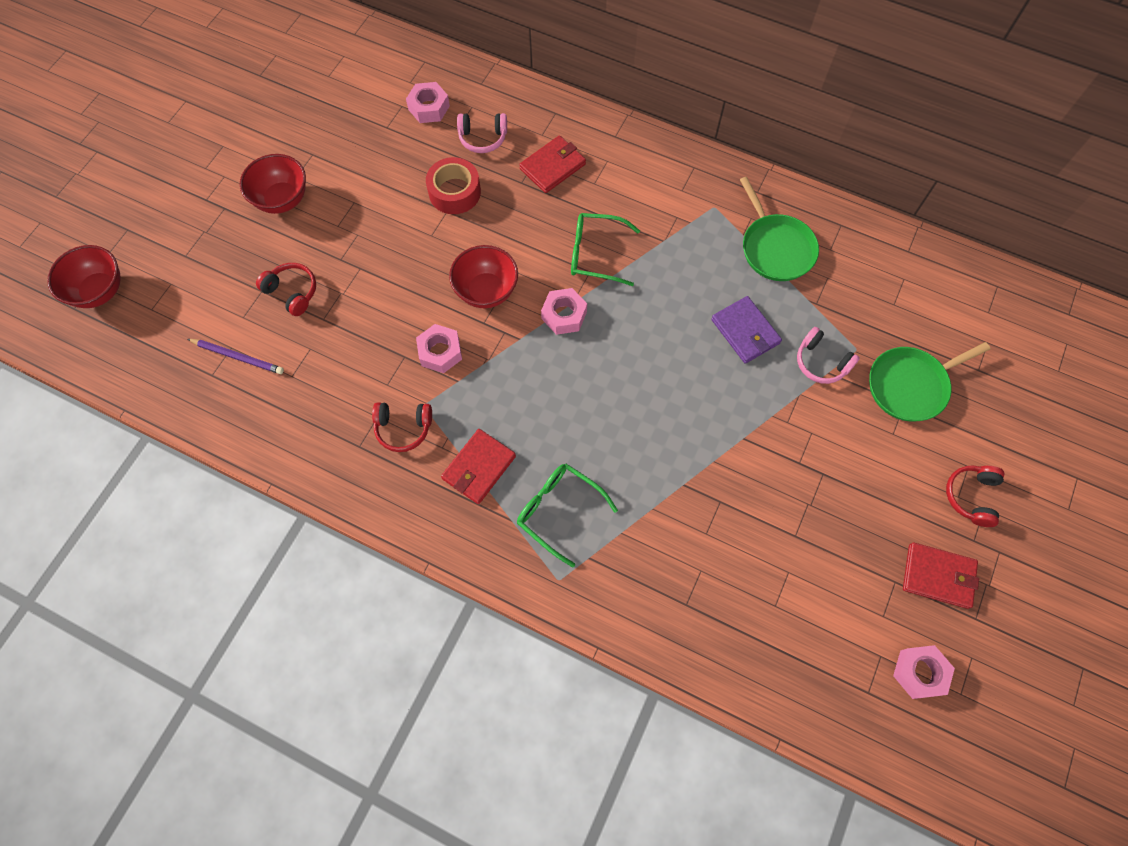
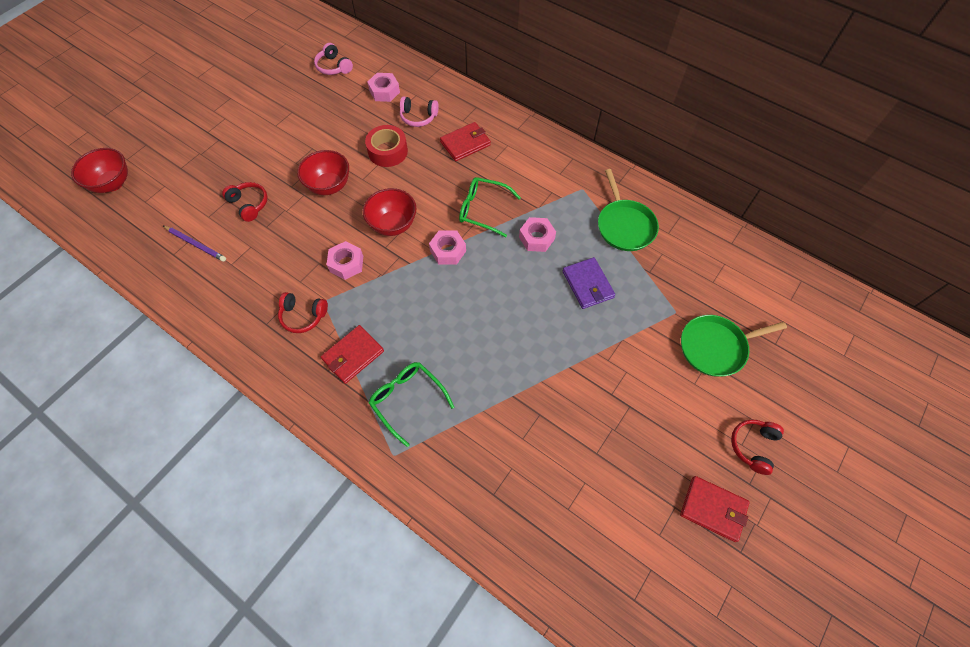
camera: 10 degrees right, 5 degrees down
red bowl [240,154,306,214] -> red bowl moved to [297,150,349,195]
pink headphones [797,327,860,384] -> pink headphones moved to [314,43,353,75]
pink nut [893,645,955,699] -> pink nut moved to [519,217,556,252]

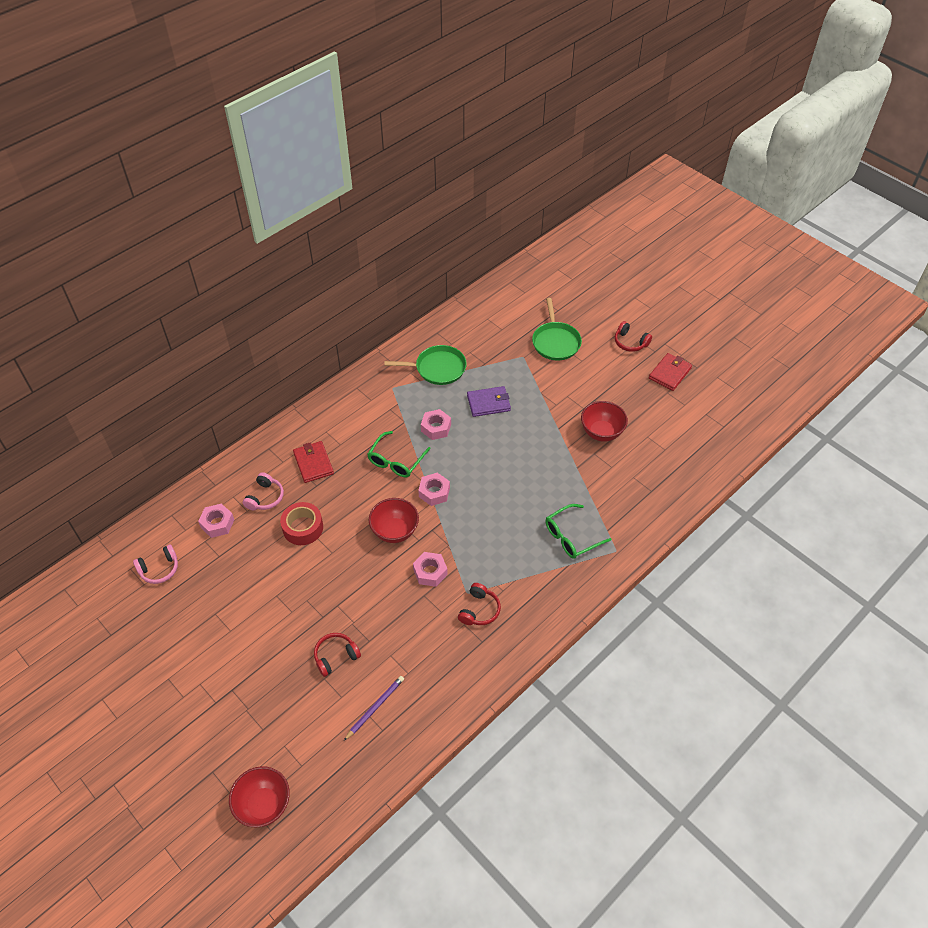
camera: 80 degrees left, 10 degrees down
red bowl [297,150,349,195] -> red bowl moved to [581,401,628,442]
red wallet [321,325,384,384] -> none

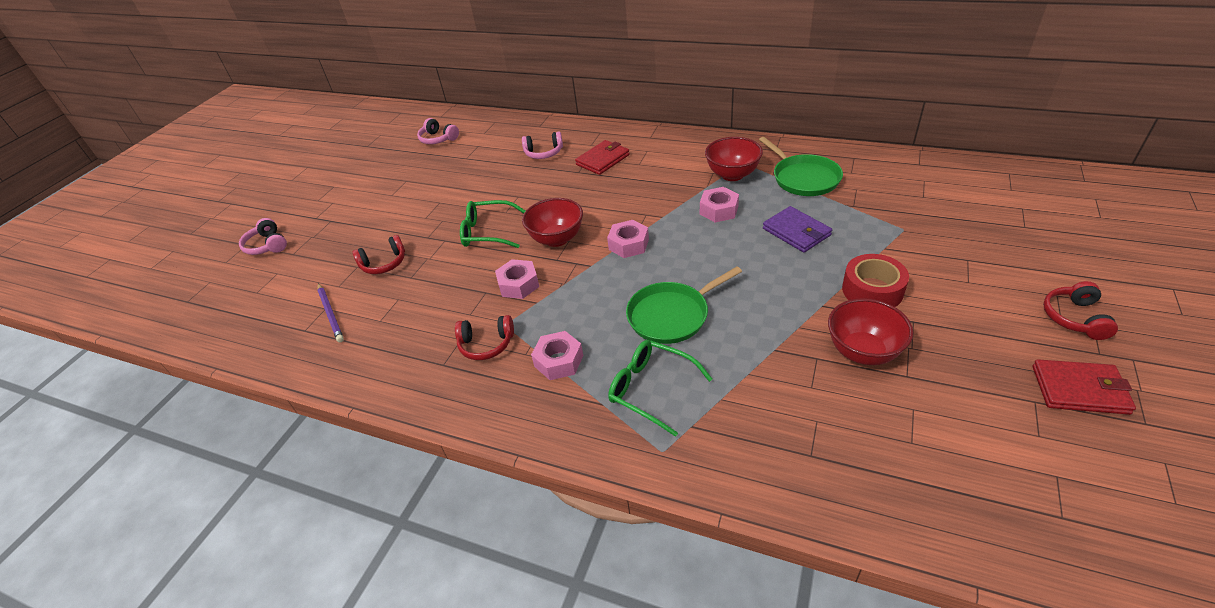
camera: 70 degrees right, 10 degrees down
pink nut [198,503,234,538] -> pink nut moved to [531,331,583,380]
red bowl [229,766,290,828] -> red bowl moved to [705,137,763,181]
red tape [280,502,323,545] -> red tape moved to [842,254,909,307]
red headphones [314,633,361,677] -> red headphones turned 120 degrees clockwise [353,235,405,274]
purple pencil [344,676,404,741] -> purple pencil turned 45 degrees clockwise [317,283,344,342]
green glasses [367,431,431,478] -> green glasses moved to [460,200,526,248]
green pan [532,298,582,360] -> green pan moved to [626,267,742,344]
none -> pink headphones [239,218,287,255]

